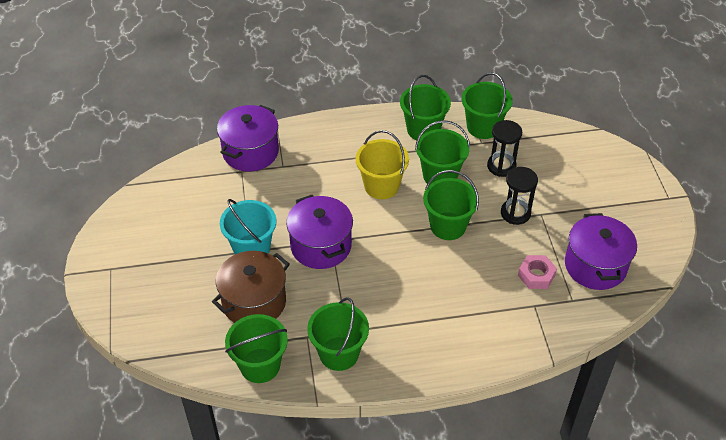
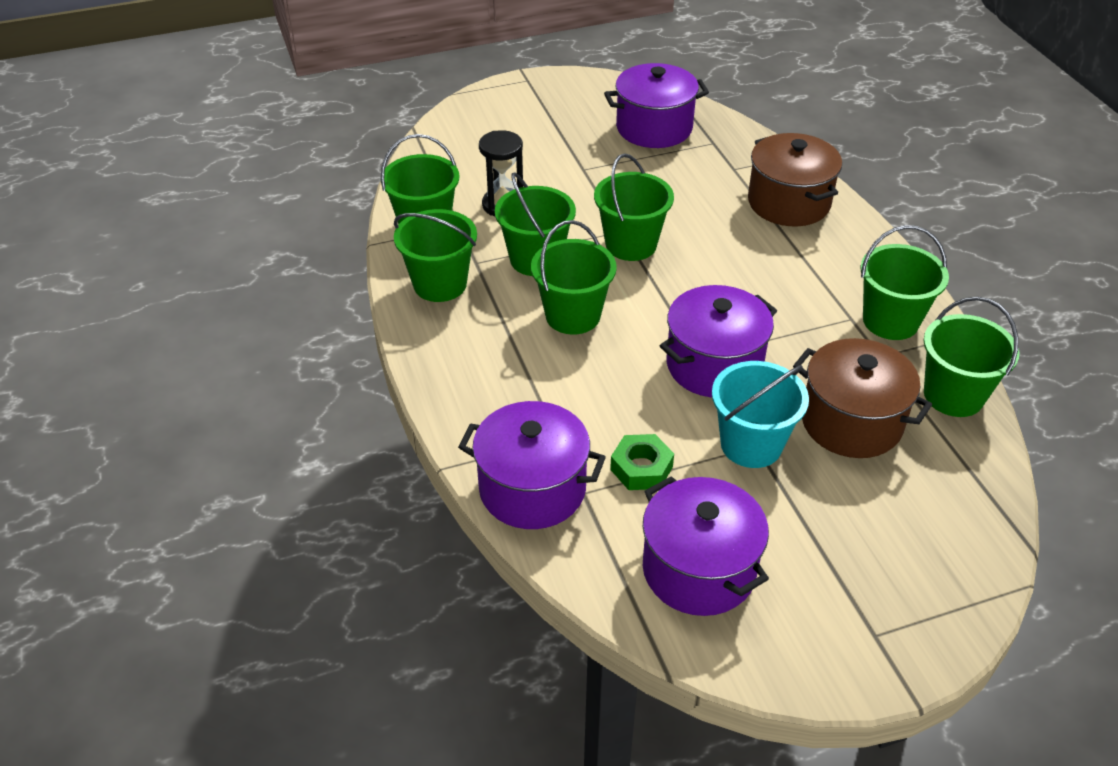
camera: 100 degrees left, 5 degrees down
yellow bucket [356,130,409,199] -> green bucket [531,220,617,335]
black hourglass [501,167,538,225] -> none
pink nut [518,255,557,289] -> none
none -> green nut [610,434,674,490]
none -> purple pot [643,476,769,616]
none -> brown pot [748,133,842,226]

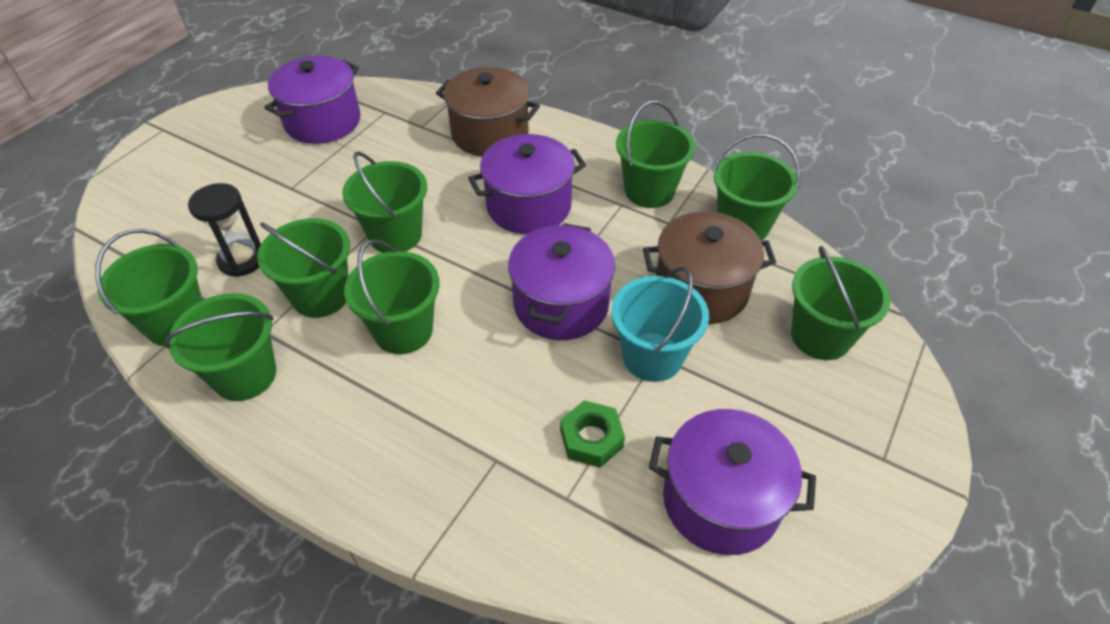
camera: 40 degrees left, 5 degrees up
purple pot [458,401,606,529] -> purple pot moved to [468,134,586,234]
none -> green bucket [791,246,891,360]

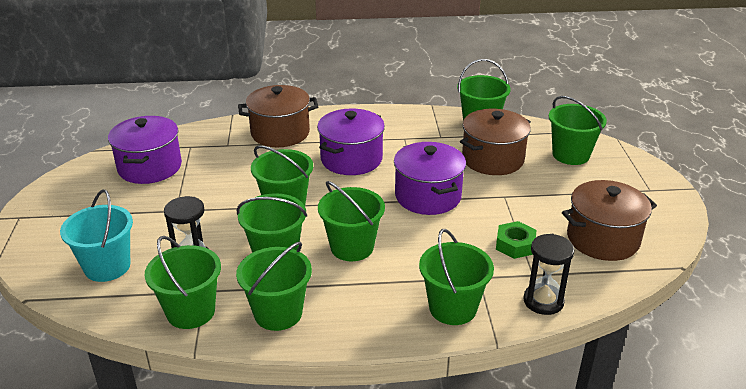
camera: 35 degrees left, 15 degrees down
turquoise bucket [612,267,709,382] -> turquoise bucket moved to [60,189,133,282]
green bucket [616,101,695,208] -> green bucket moved to [419,229,494,325]
purple pot [649,409,816,555] -> brown pot [562,180,657,261]
none -> black hourglass [523,234,574,315]

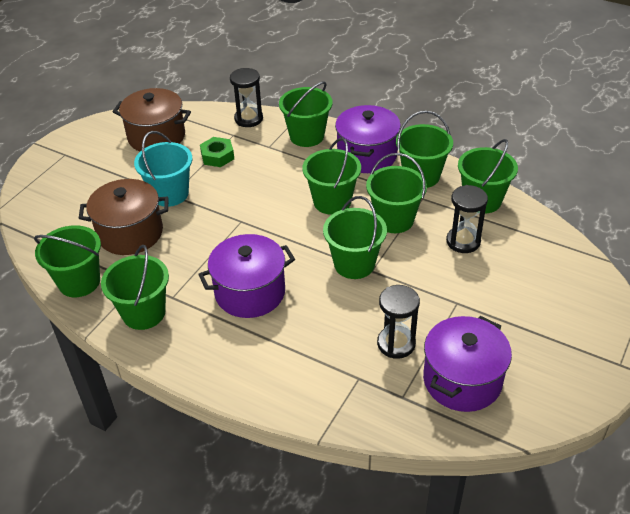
camera: 145 degrees left, 10 degrees up
turquoise bucket [60,189,133,282] -> turquoise bucket moved to [134,131,192,207]
brown pot [238,85,318,147] -> none
purple pot [394,142,466,215] -> purple pot moved to [335,105,401,173]
green bucket [549,96,607,165] -> green bucket moved to [101,245,169,330]
none -> black hourglass [377,285,420,359]

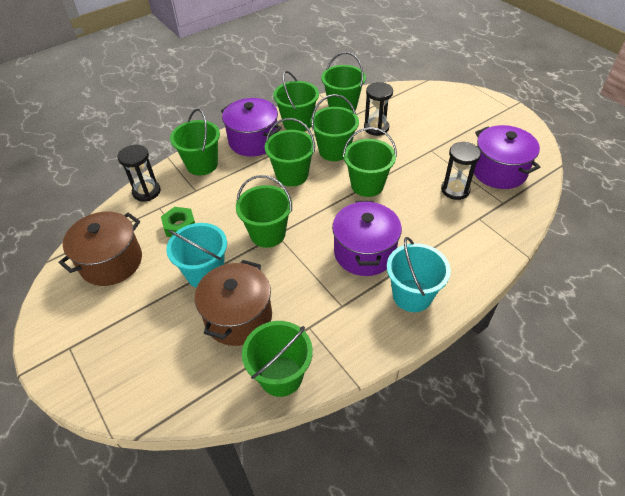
camera: 65 degrees left, 5 degrees up
green bucket [101,245,169,330] -> green bucket moved to [236,175,292,248]
none -> turquoise bucket [387,237,451,312]

